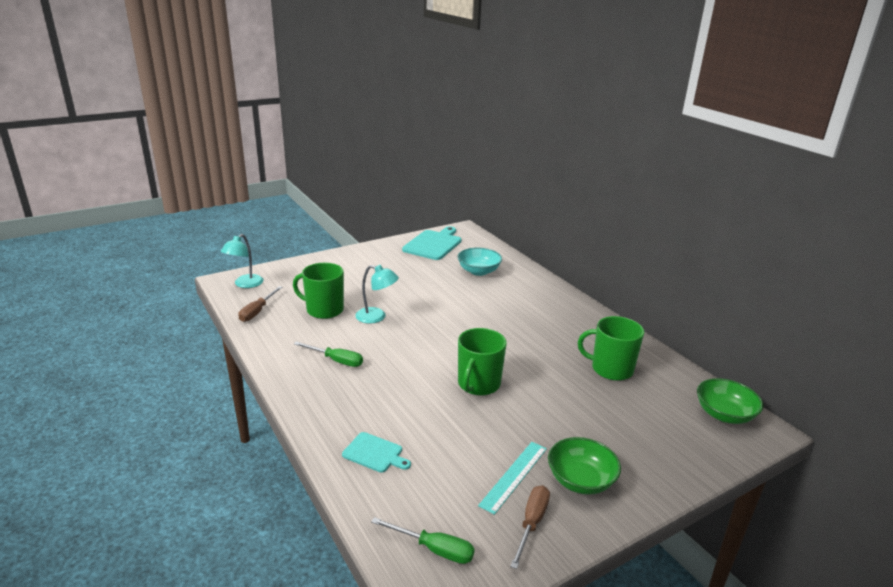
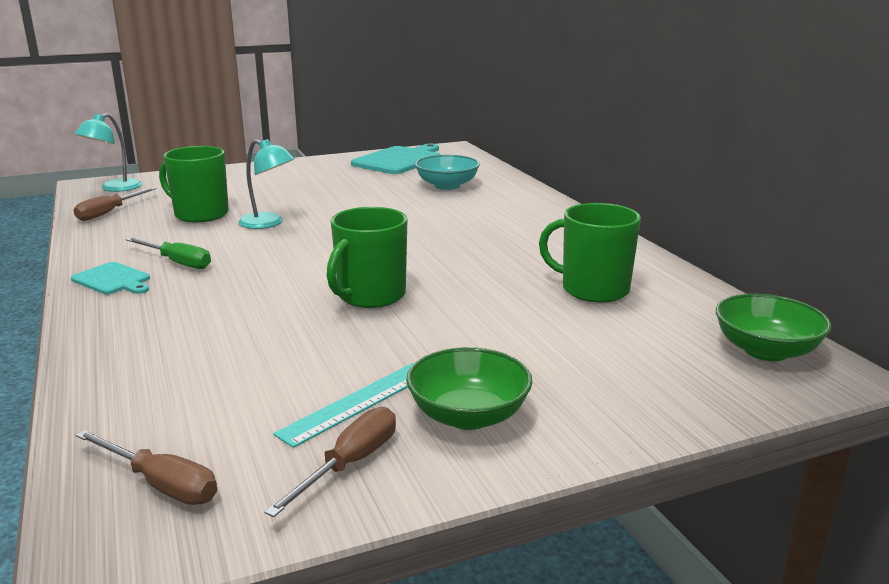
camera: 10 degrees right, 5 degrees down
turquoise cutting board [342,432,411,473] -> turquoise cutting board moved to [71,262,150,294]
green screwdriver [371,517,475,564] -> brown screwdriver [76,430,217,505]

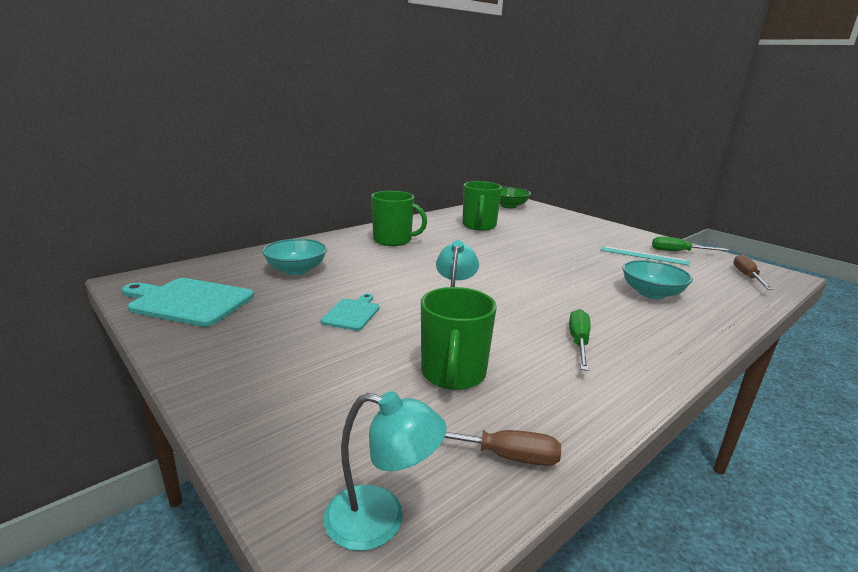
camera: 110 degrees left, 0 degrees up
turquoise cutting board [71,262,150,294] -> turquoise cutting board moved to [321,294,380,331]
brown screwdriver [264,407,396,517] -> green screwdriver [652,236,729,251]
green mug [327,207,407,308] -> green mug moved to [371,191,427,246]
green bowl [406,347,533,430] -> none
none -> turquoise bowl [623,260,693,299]

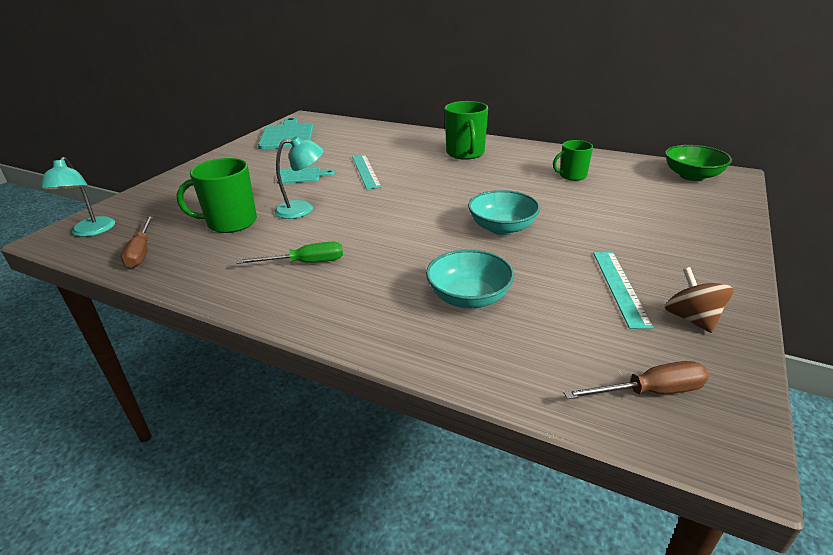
camera: 70 degrees right, 10 degrees up
turquoise bowl [262,239,327,275] -> turquoise bowl moved to [468,190,540,235]
green mug [463,181,502,231] -> green mug [553,140,593,181], size x0.62
green screwdriver [652,236,729,251] -> brown spinning top [665,267,734,333]
none -> turquoise ruler [352,155,381,189]

